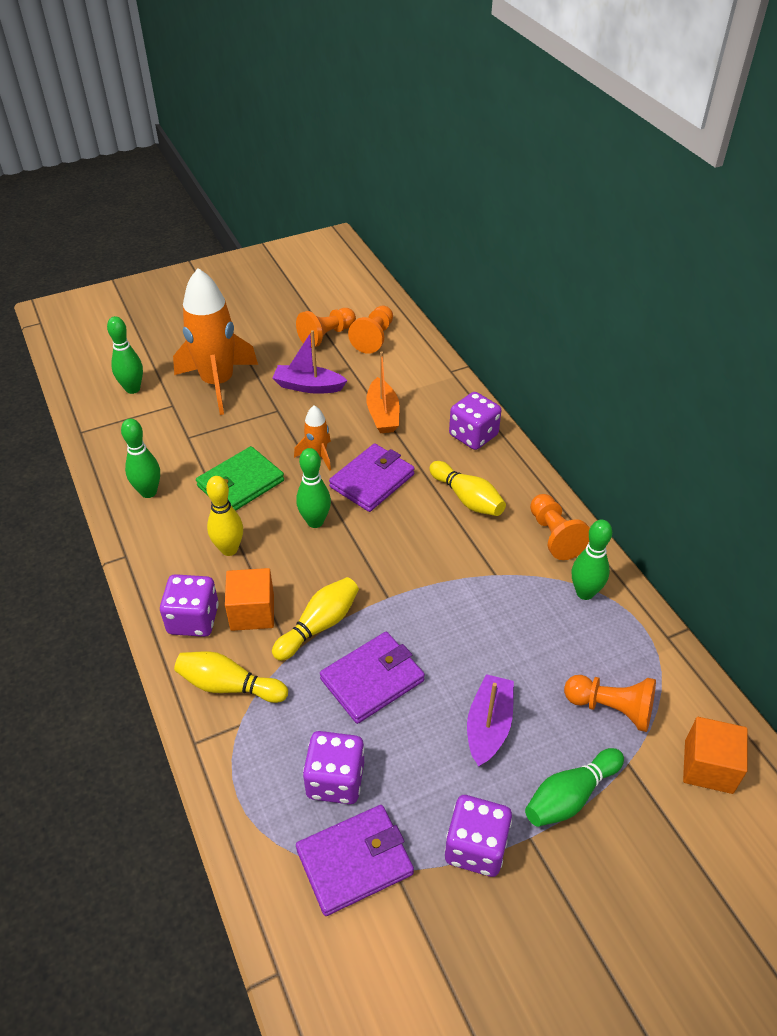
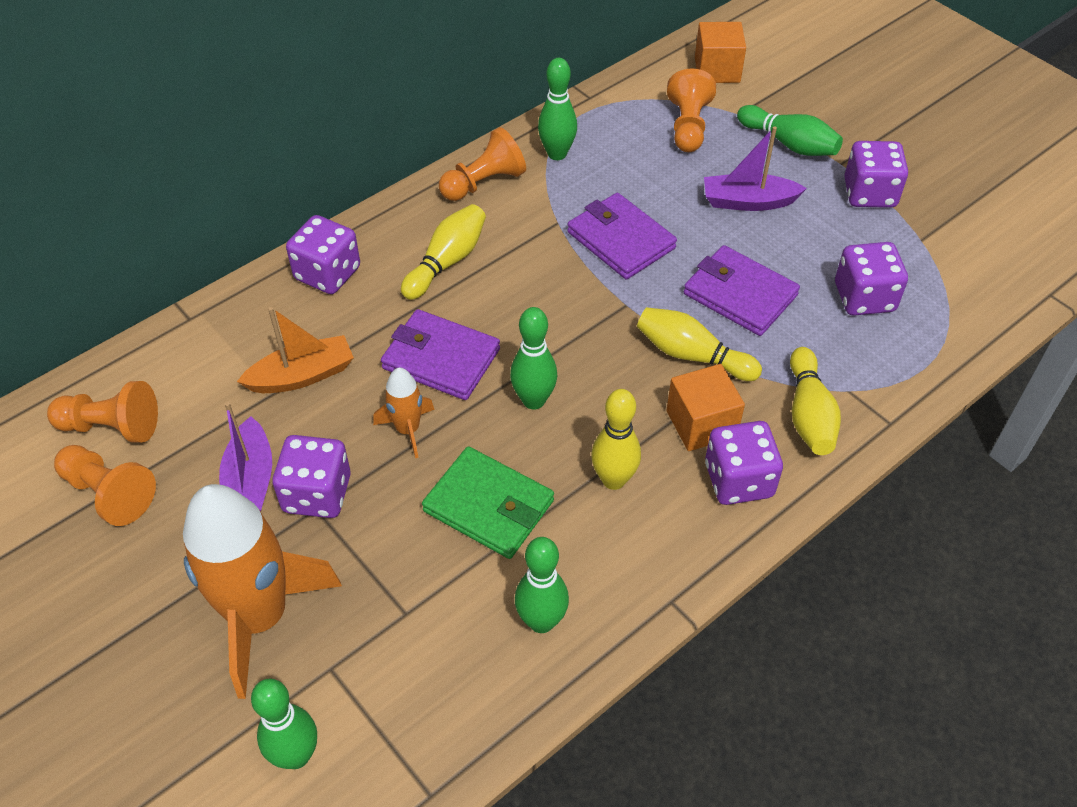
camera: 105 degrees left, 5 degrees up
purple wallet [296,805,414,916] -> purple wallet moved to [567,193,677,279]
none -> purple dice [272,435,351,518]

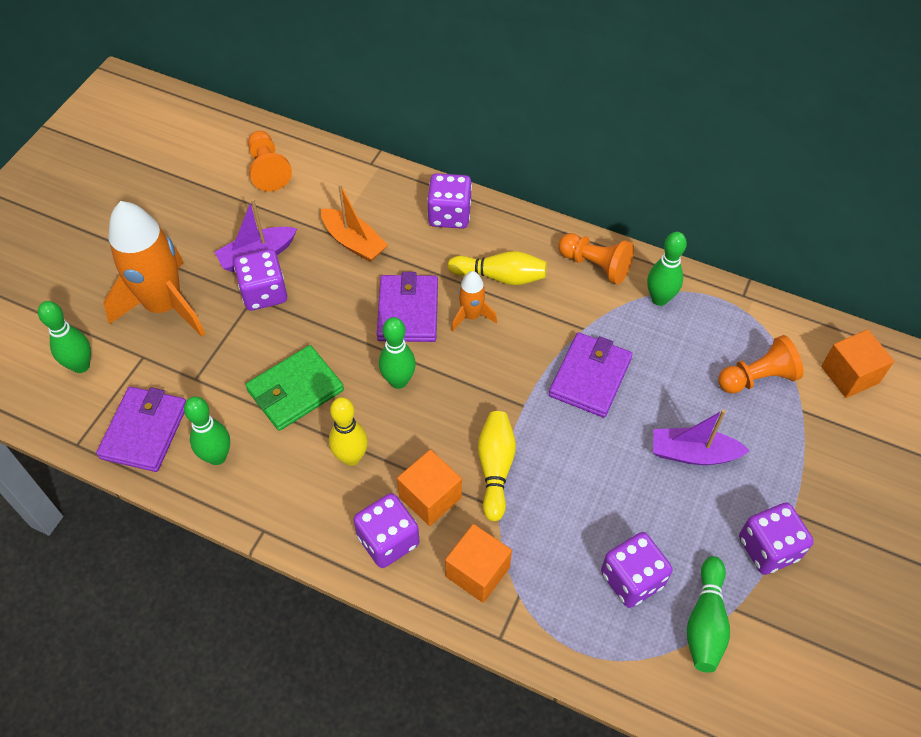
camera: 65 degrees right, 5 degrees up
orange pawn [54,445,156,526] -> none
orange rocket [373,368,435,458] -> orange rocket moved to [452,271,497,331]
green wallet [422,446,554,559] -> green wallet turned 45 degrees clockwise [246,345,344,431]
purple wallet [684,245,800,336] -> purple wallet moved to [96,386,186,472]
purple boat [704,126,807,211] -> purple boat turned 60 degrees counterclockwise [653,409,750,465]
green bowling pin [737,105,843,156] -> green bowling pin moved to [687,556,730,673]
yellow bowling pin [790,347,841,455] -> orange cube [445,524,512,603]

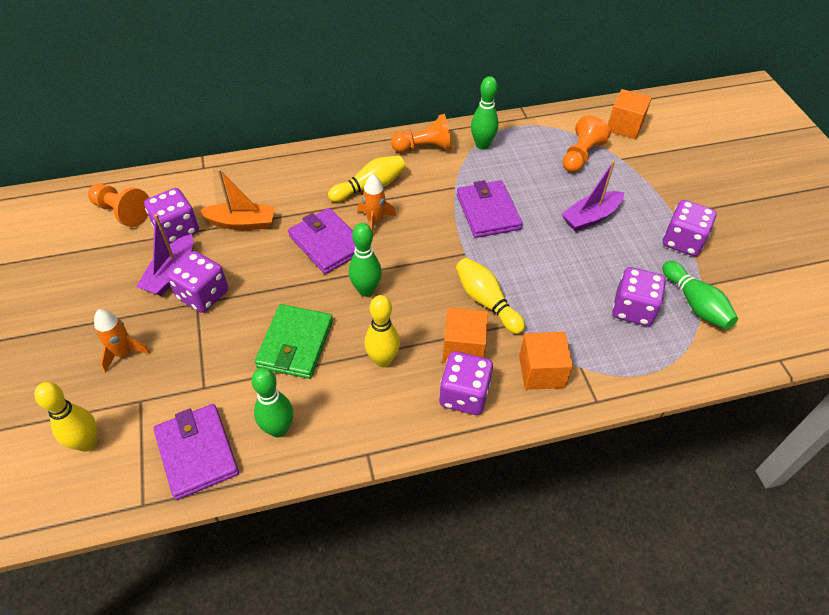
camera: 40 degrees left, 5 degrees down
green bowling pin [38,301,91,373] -> yellow bowling pin [34,382,97,452]
orange rocket [103,201,206,337] -> orange rocket [94,309,150,373], size x0.47
purple dice [427,173,472,229] -> purple dice moved to [144,188,199,244]

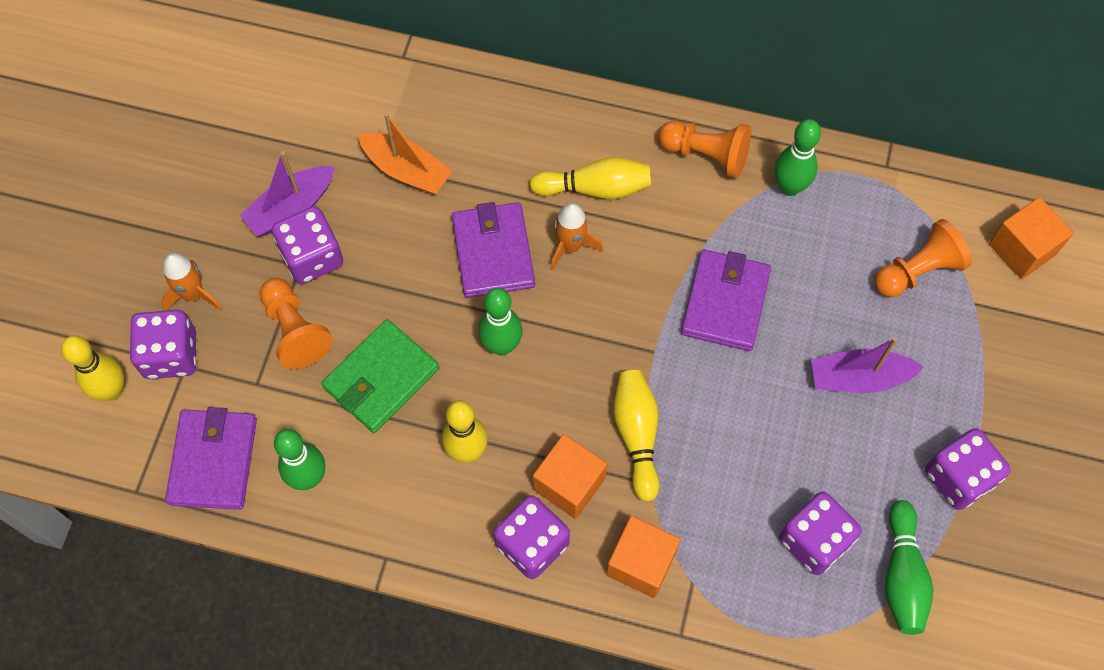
camera: 30 degrees right, 15 degrees up
orange pawn [88,184,149,227] -> orange pawn moved to [259,278,333,369]
purple dice [144,188,199,244] -> purple dice moved to [130,310,196,379]

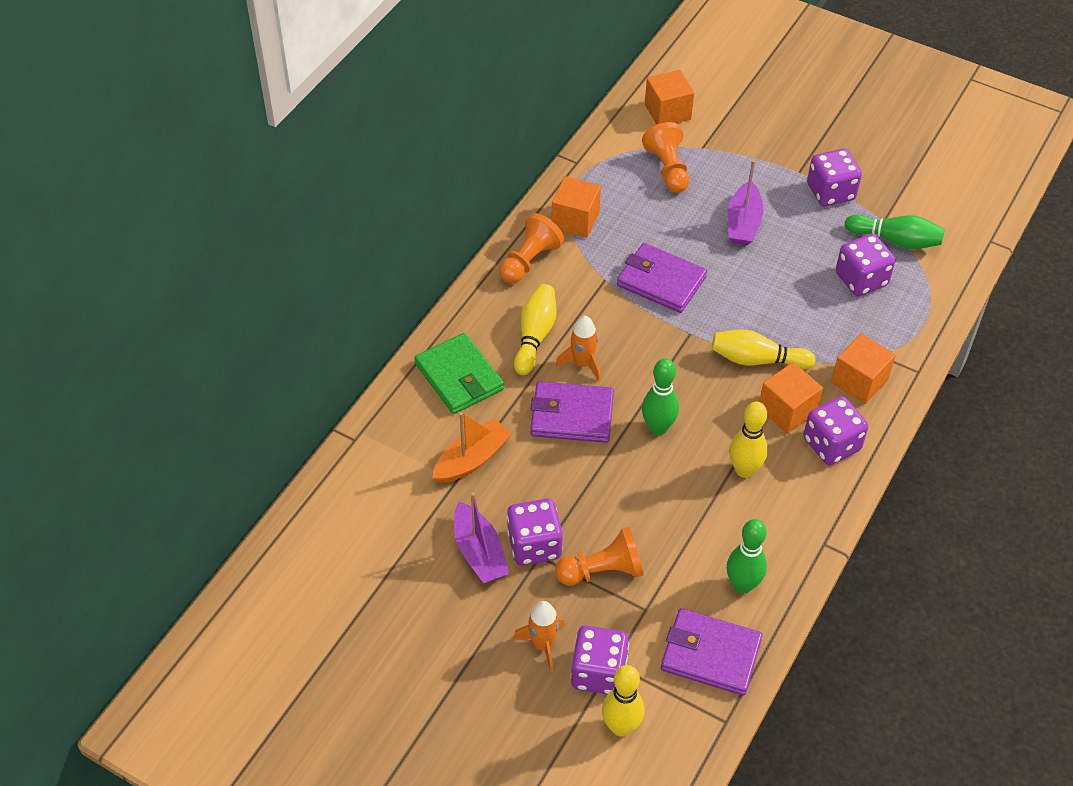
camera: 75 degrees left, 15 degrees down
green wallet [321,319,439,433] -> green wallet moved to [414,333,504,414]
green bowling pin [774,119,821,196] -> orange cube [551,176,601,238]

